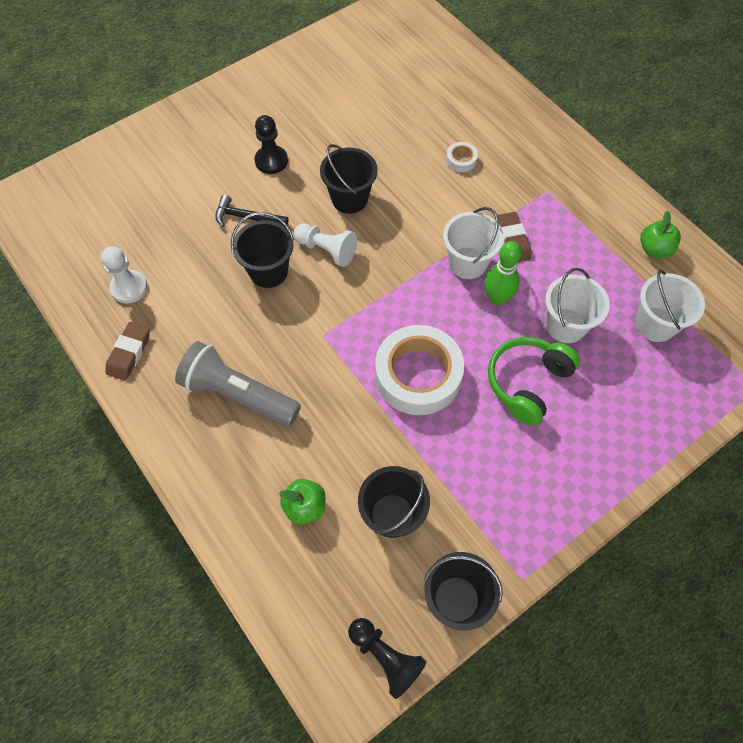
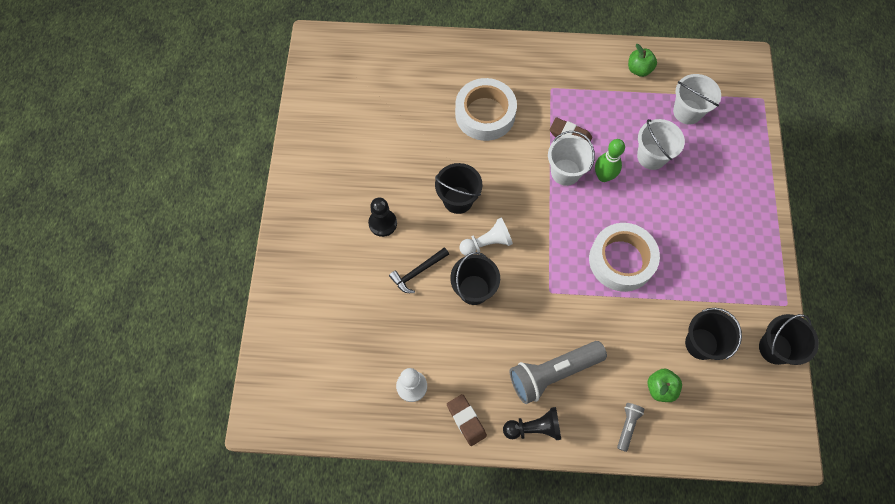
camera: 50 degrees left, 5 degrees up
black pawn [348,618,426,699] -> black pawn moved to [503,407,561,440]
white tape [446,142,478,172] -> white tape [455,78,517,141], size x2.40
green headphones [488,337,580,426] -> none
none -> grey flashlight [617,403,644,452]

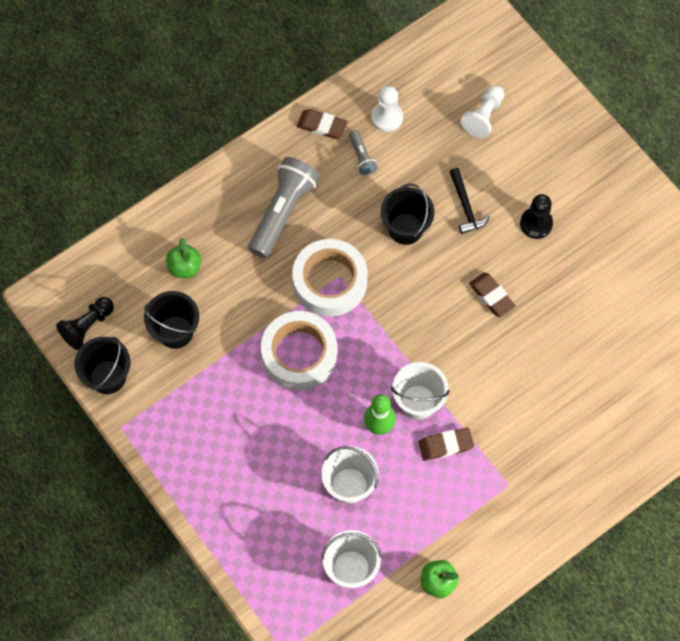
camera: 140 degrees right, 0 degrees up
black hammer [389,247,449,293] -> black hammer turned 150 degrees clockwise [449,168,490,234]
black bucket [435,163,482,214] -> brown eraser [469,272,516,317]
white tape [455,78,517,141] -> white tape moved to [292,239,368,317]
white pawn [459,218,513,256] -> white pawn moved to [460,85,504,138]
black pawn [503,407,561,440] -> black pawn moved to [56,297,114,350]
grey flashlight [617,403,644,452] -> grey flashlight moved to [349,130,377,175]

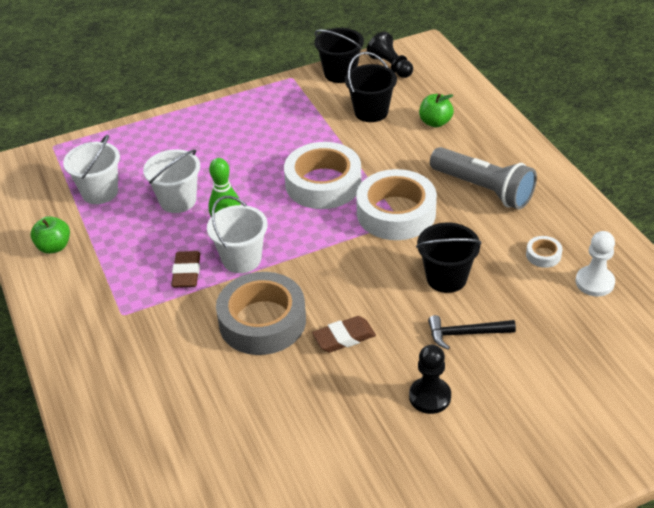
camera: 105 degrees right, 25 degrees down
brown eraser [297,109,348,139] -> none
grey flashlight [349,130,377,175] -> white tape [526,236,562,268]
white pawn [460,85,504,138] -> none
none -> grey tape [216,272,306,355]

